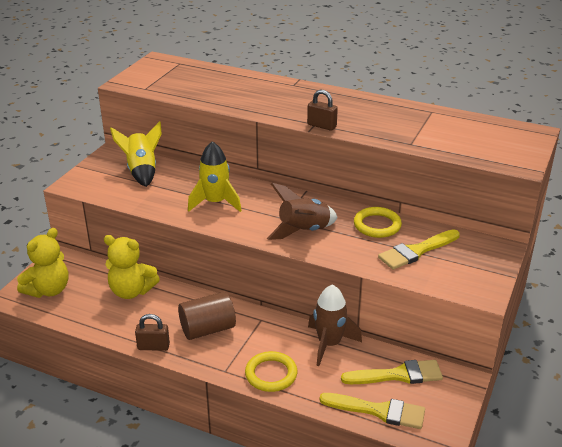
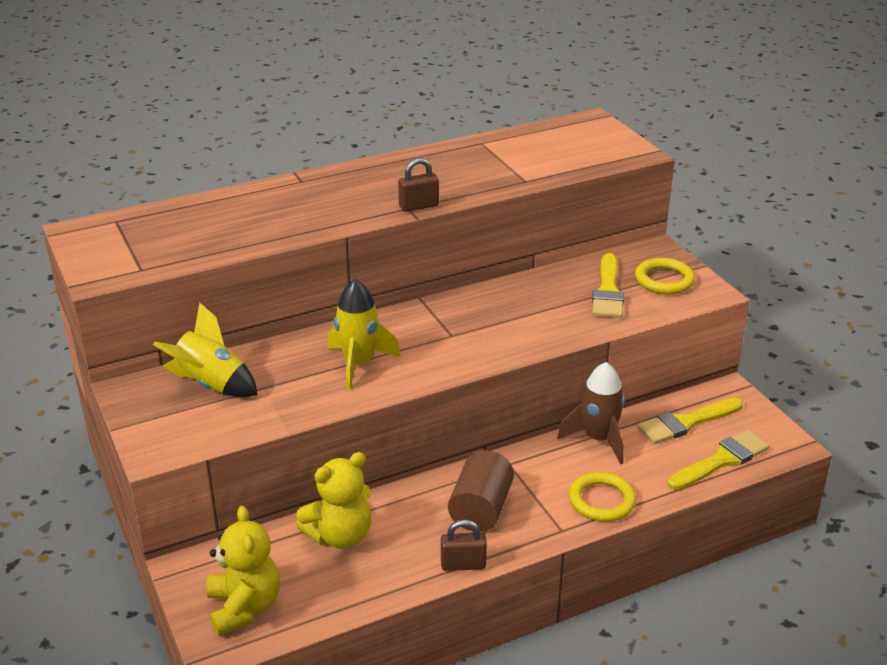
camera: 50 degrees left, 0 degrees up
brown padlock [135,314,170,351] -> brown padlock turned 45 degrees clockwise [441,519,487,571]
brown rocket [267,183,338,240] -> none
yellow brush [341,360,443,384] -> yellow brush turned 150 degrees counterclockwise [637,398,743,444]
yellow ring [354,207,402,238] -> yellow ring moved to [635,258,695,294]

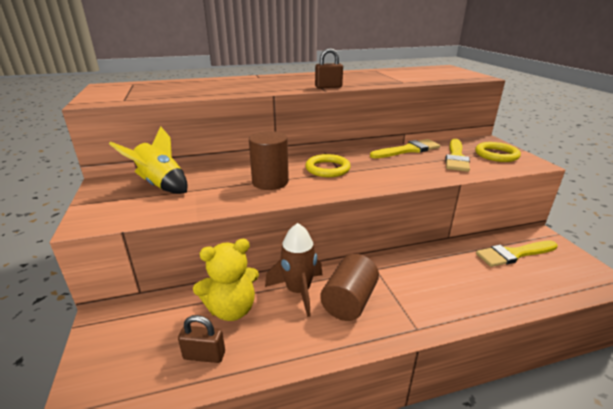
camera: 10 degrees right, 5 degrees down
yellow teddy bear [206,505,280,636] -> none
yellow rocket [327,279,401,390] -> brown cylinder [249,131,289,190]
brown padlock [441,519,487,571] -> brown padlock moved to [178,315,225,363]
brown rocket [557,362,625,464] -> brown rocket moved to [265,223,322,317]
yellow ring [569,472,636,522] -> yellow ring moved to [305,154,351,177]
yellow brush [667,430,770,490] -> yellow brush moved to [370,139,440,158]

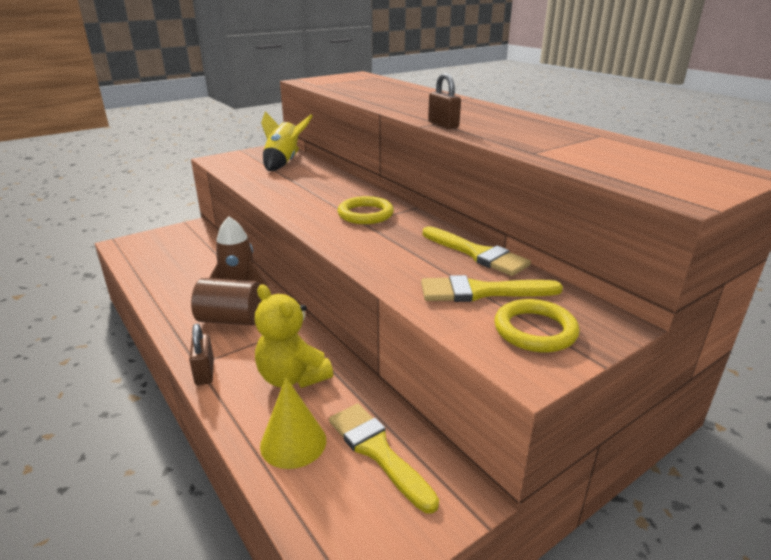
camera: 70 degrees right, 0 degrees up
brown padlock [178,315,225,363] -> brown padlock moved to [189,324,214,385]
yellow teddy bear [193,239,259,321] -> yellow teddy bear moved to [255,284,333,388]
brown cylinder [249,131,289,190] -> none
none -> yellow cone [260,378,326,469]

